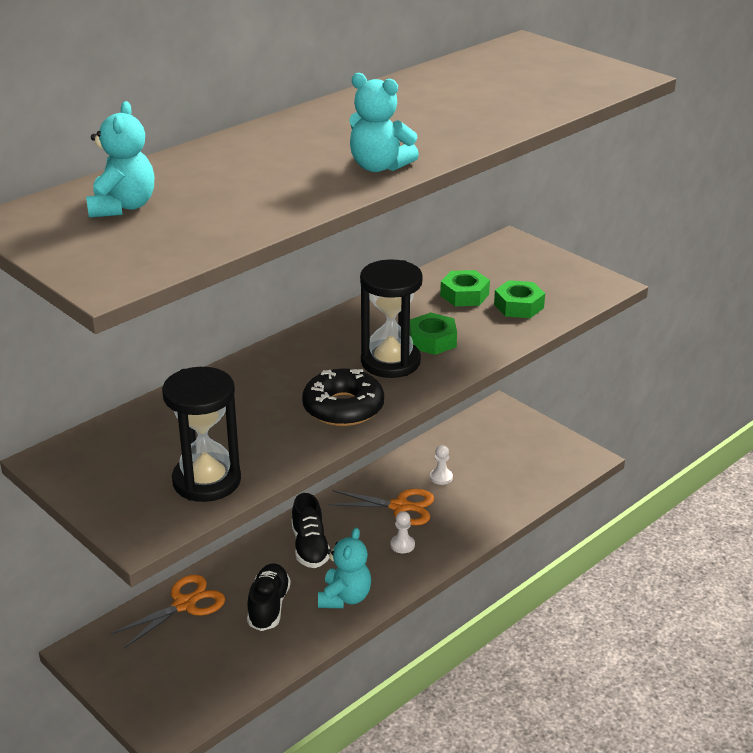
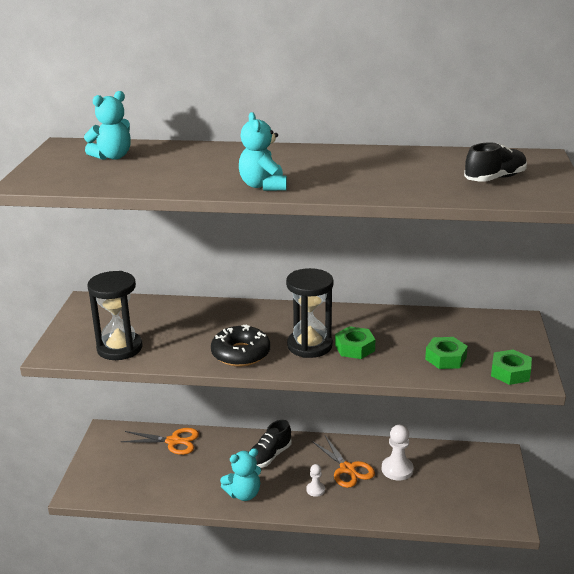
camera: 50 degrees right, 5 degrees down
black shoe [247,563,291,631] -> black shoe moved to [464,142,527,182]
white pawn [430,445,453,485] -> white pawn [382,425,414,481], size x1.75
green nut [440,270,490,306] -> green nut moved to [491,350,532,385]

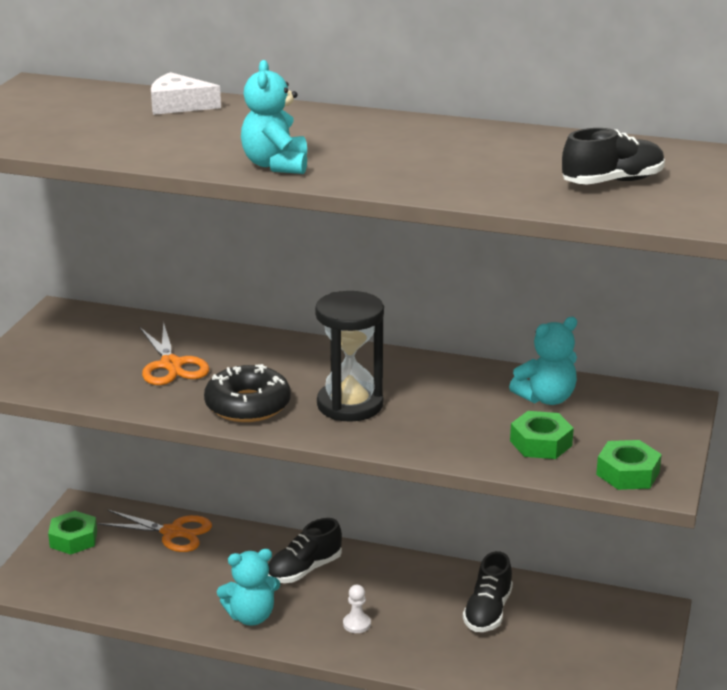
camera: 10 degrees right, 0 degrees up
turquoise teddy bear [84,91,131,160] -> turquoise teddy bear moved to [509,317,577,405]
black hourglass [87,271,142,360] -> none
orange scissors [312,436,375,488] -> orange scissors moved to [140,322,210,385]
green nut [335,326,376,359] -> green nut moved to [48,511,97,555]
white pawn [382,425,414,481] -> black shoe [463,551,513,632]
none -> white cheese [151,72,221,115]

